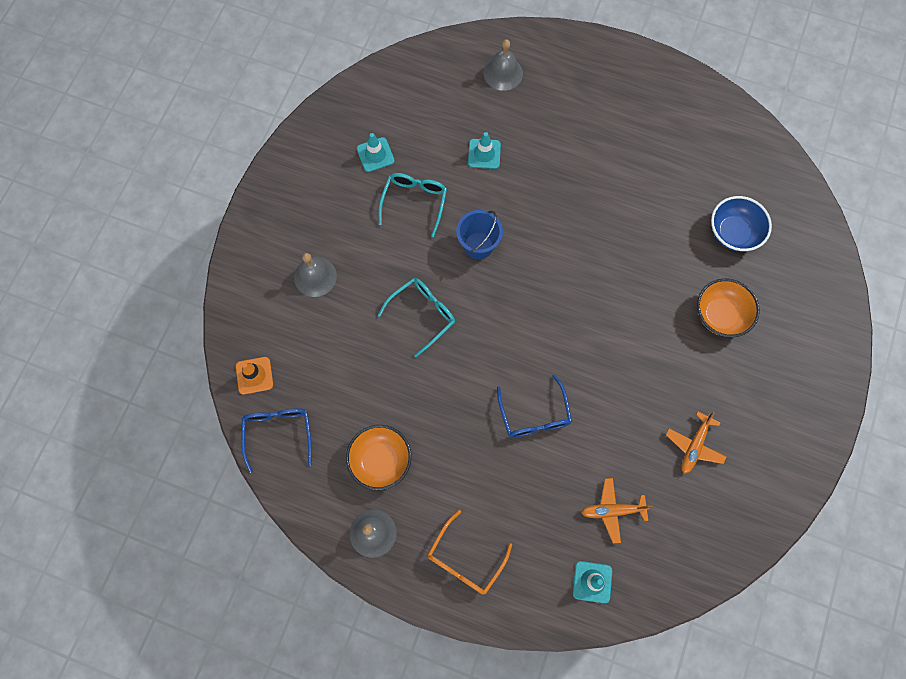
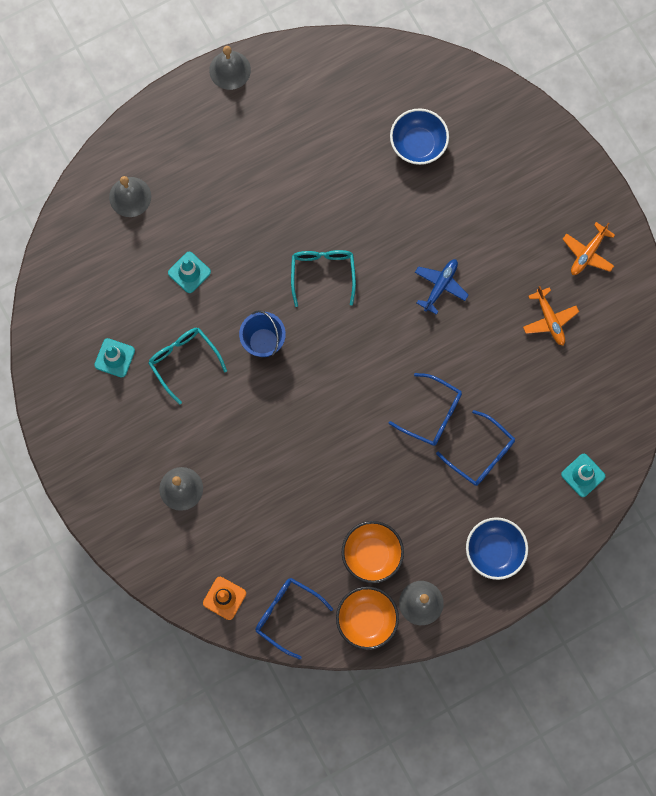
camera: 50 degrees left, 5 degrees up
turquoise glasses [378,278,455,357] -> turquoise glasses moved to [291,250,356,307]
orange glasses [428,510,512,595] -> blue bowl [466,517,528,580]
orange plane [581,478,652,543] -> orange plane moved to [563,222,615,275]
orange bowl [697,278,760,337] -> orange bowl moved to [336,587,399,650]
none -> grey bell [209,46,251,90]
none -> blue plane [415,259,469,315]
none -> blue glasses [436,410,515,486]

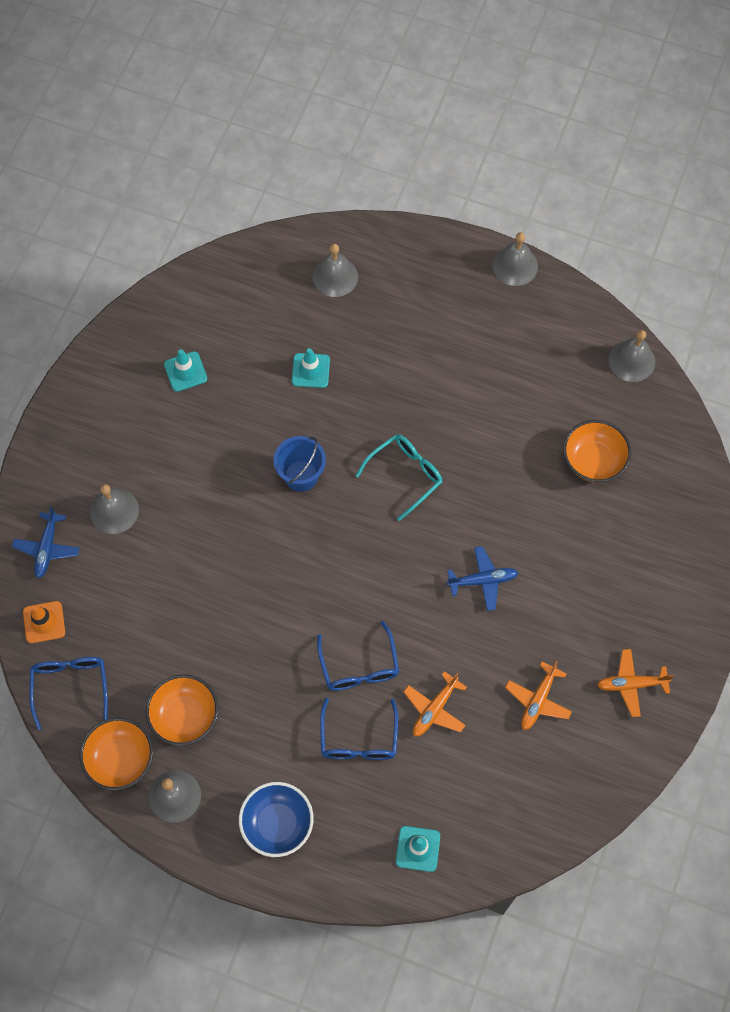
camera: 50 degrees right, 10 degrees down
turquoise glasses [148,328,227,405] -> none
blue bowl [390,108,449,165] -> orange bowl [563,420,631,483]
none -> blue plane [12,506,80,578]
none -> orange plane [404,671,467,736]
none -> grey bell [608,330,655,382]

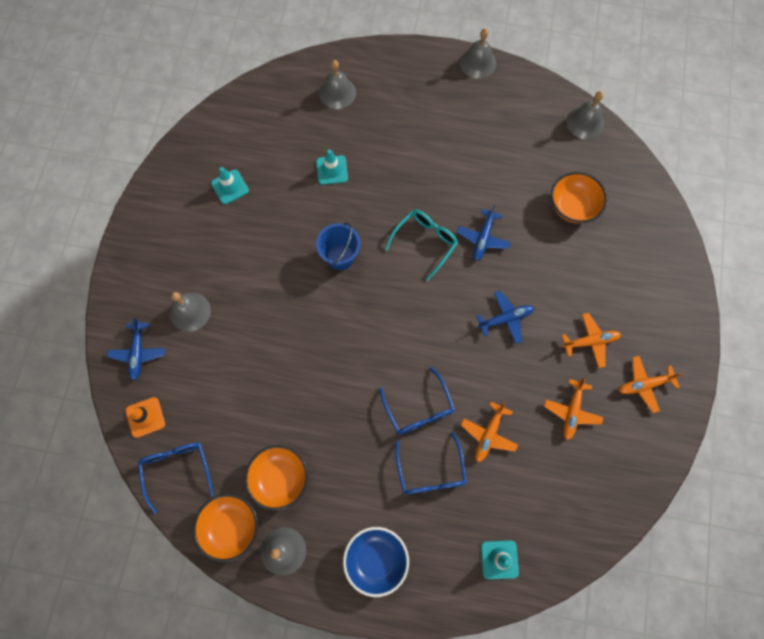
camera: 10 degrees left, 5 degrees up
none -> blue plane [457,205,511,261]
none -> orange plane [562,313,621,368]

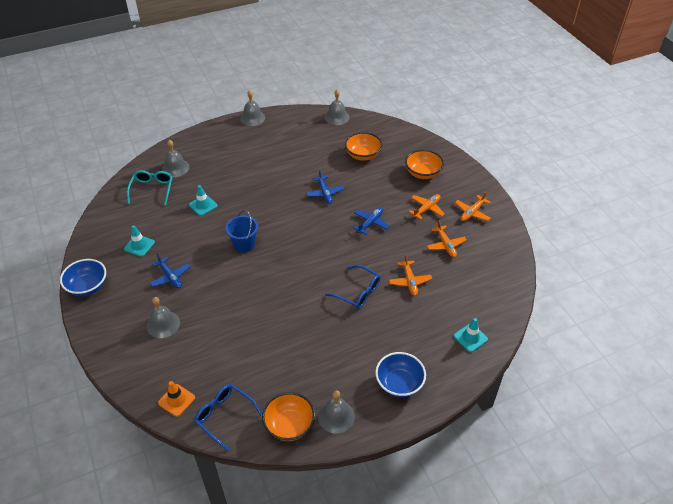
camera: 35 degrees left, 25 degrees down
blue plane [107,318,165,381] -> blue plane moved to [150,253,190,289]
orange bowl [244,445,308,511] -> orange bowl moved to [405,150,444,179]
turquoise glasses [385,210,458,281] -> turquoise glasses moved to [127,170,173,205]
blue glasses [395,432,467,495] -> none
none -> blue bowl [60,259,106,296]

